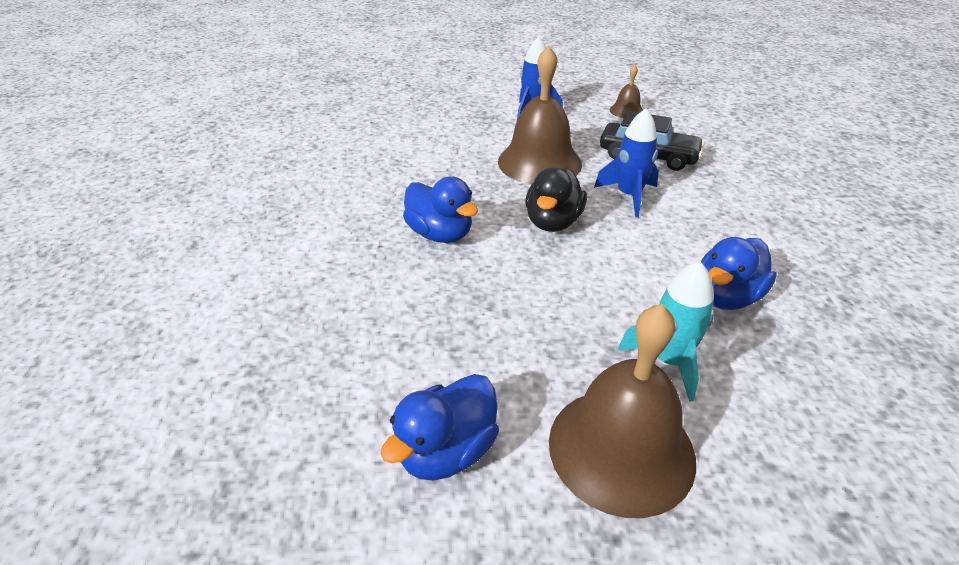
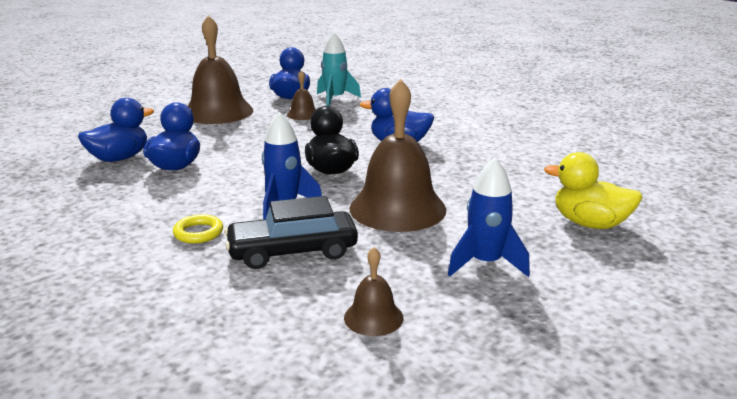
camera: 145 degrees right, 15 degrees down
turquoise rocket [618,261,714,402] -> turquoise rocket moved to [317,32,361,106]
none -> blue duck [78,98,154,162]
none -> yellow ring [173,214,223,243]
none -> brown bell [287,71,316,120]
none -> yellow duck [544,152,643,229]

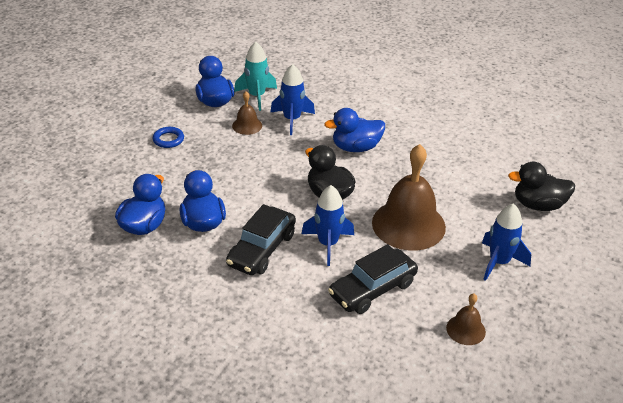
camera: 25 degrees left, 15 degrees up
yellow ring [173,214,223,243] -> none
brown bell [188,15,253,124] -> blue ring [153,127,184,148]
yellow duck [544,152,643,229] -> black duck [508,162,575,211]
none -> black car [226,204,296,275]
none -> blue rocket [270,64,315,135]

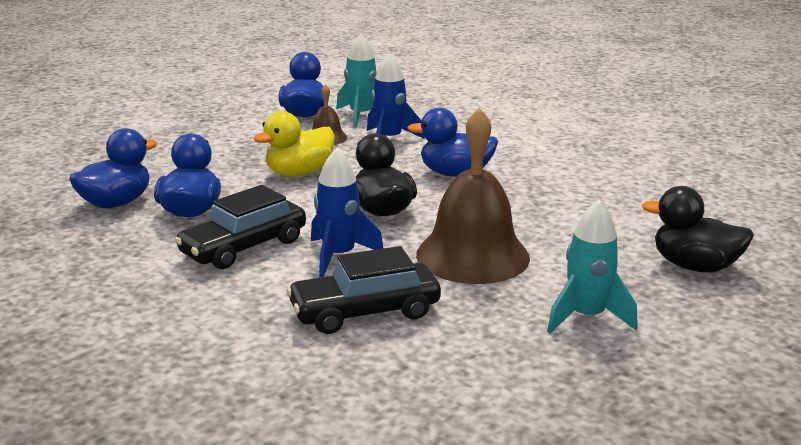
camera: 20 degrees right, 15 degrees down
blue ring [153,127,184,148] -> none
brown bell [446,293,486,345] -> none
blue rocket [482,203,531,281] -> turquoise rocket [547,200,638,333]
none -> yellow duck [253,111,335,177]

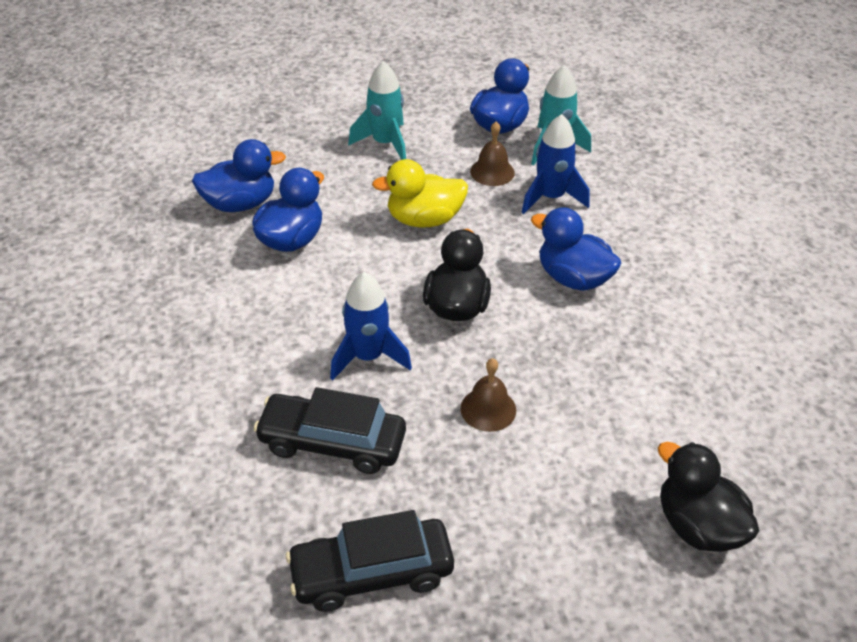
camera: 30 degrees right, 20 degrees up
black car [174,185,306,269] -> black car moved to [286,510,454,612]
brown bell [416,108,530,284] -> brown bell [460,358,516,432], size x0.47
turquoise rocket [547,200,638,333] -> turquoise rocket moved to [348,61,406,160]

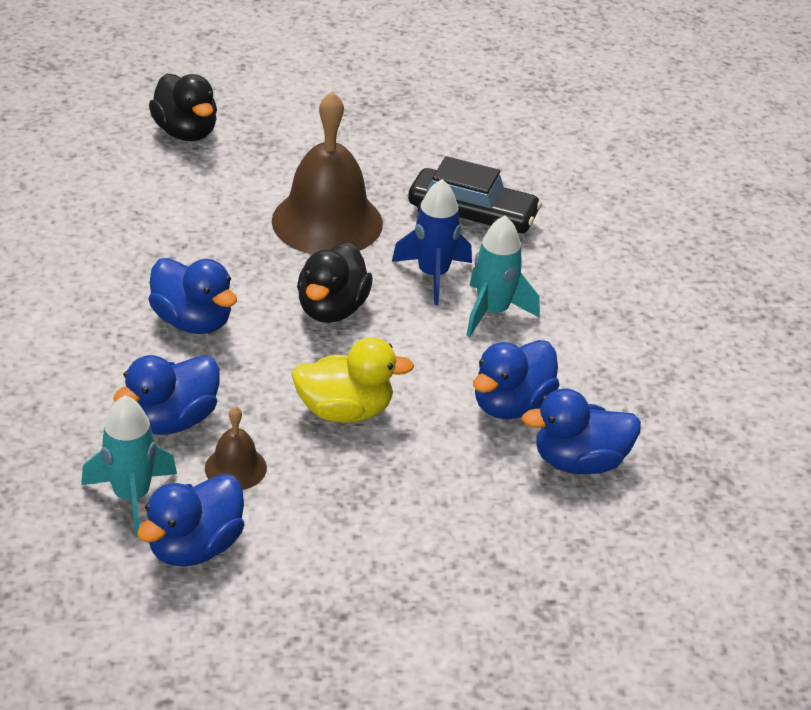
camera: 175 degrees left, 5 degrees down
black car [286,510,454,612] -> none
turquoise rocket [348,61,406,160] -> turquoise rocket moved to [466,216,540,337]
brown bell [460,358,516,432] -> brown bell [272,91,383,254], size x2.14
blue rocket [521,114,590,214] -> blue duck [113,355,220,435]

